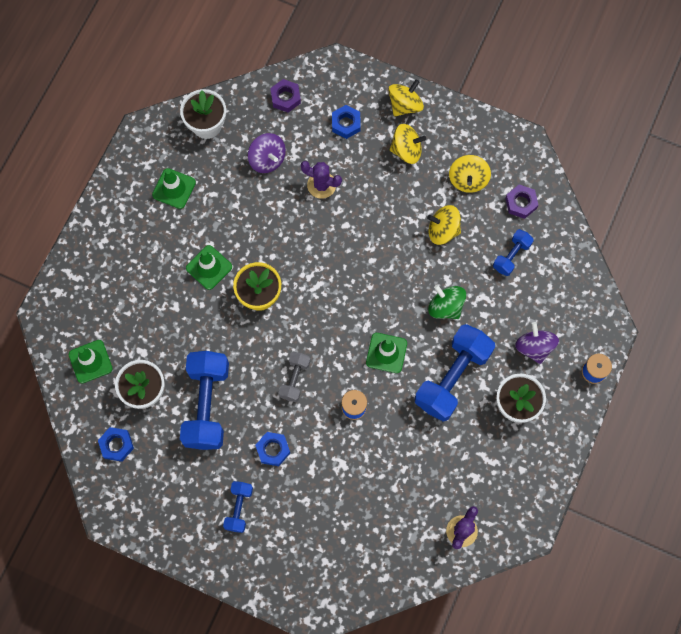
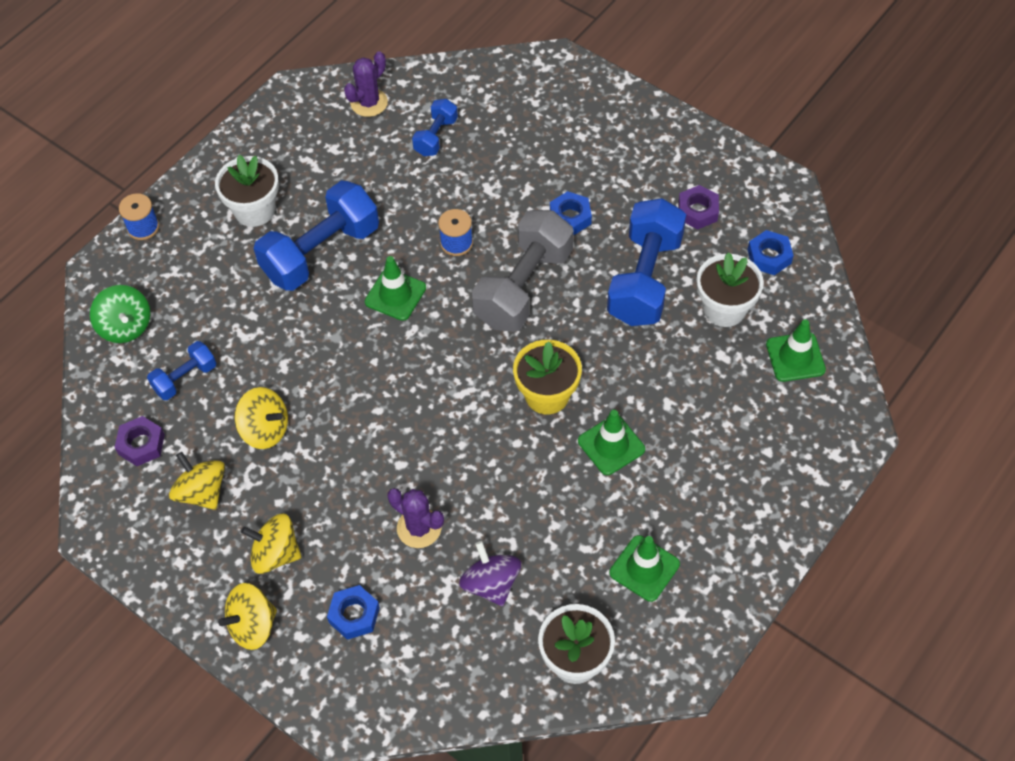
camera: 165 degrees left, 15 degrees down
blue dumbbell [223,481,253,533] -> blue dumbbell moved to [412,99,458,156]
purple nut [270,79,301,113] -> purple nut moved to [678,185,719,229]
grey dumbbell [279,352,310,402] -> grey dumbbell [472,210,574,332], size x1.97
green spinning top [428,285,466,319] -> green spinning top moved to [90,285,151,343]
yellow spinning top [449,155,491,193] -> yellow spinning top turned 60 degrees counterclockwise [169,452,225,510]
purple spinning top [515,322,559,364] -> none

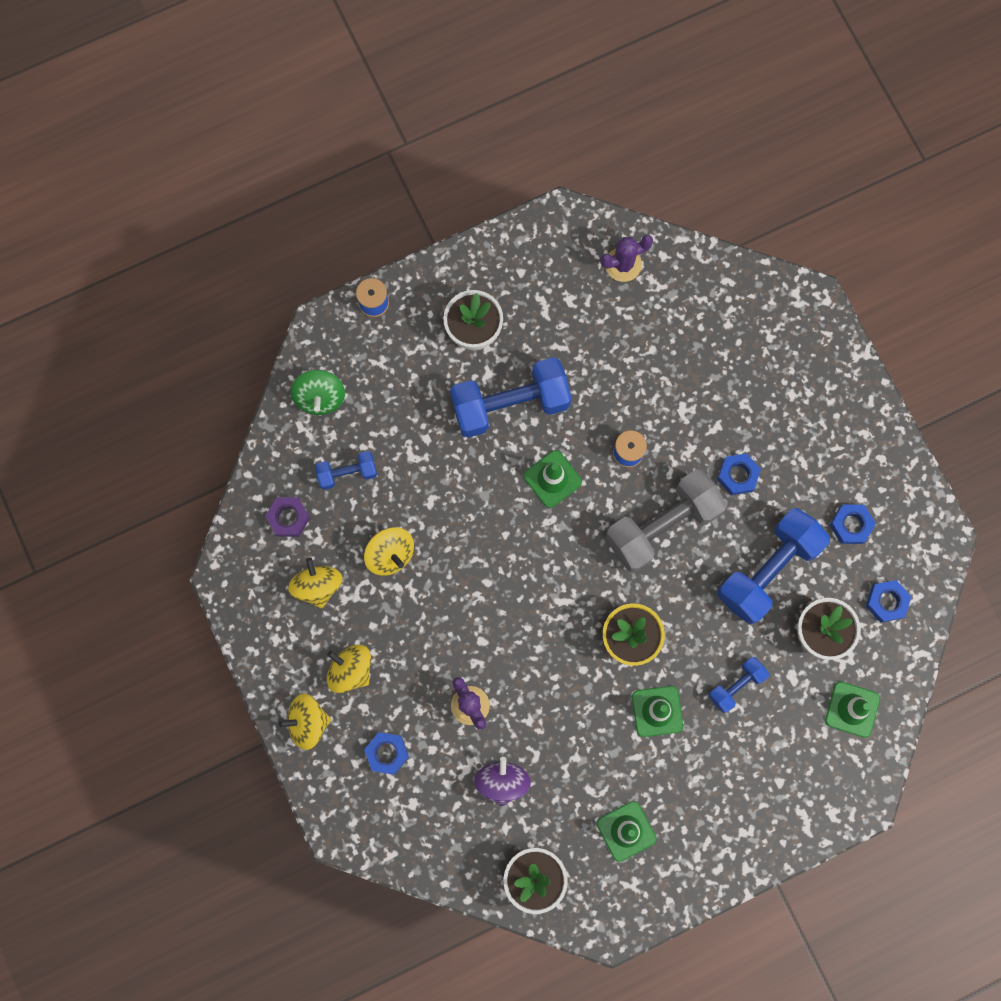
camera: 25 degrees right, 20 degrees up
blue dumbbell [412,99,458,156] -> blue dumbbell moved to [709,657,769,713]
purple nut [678,185,719,229] -> blue nut [830,504,876,544]

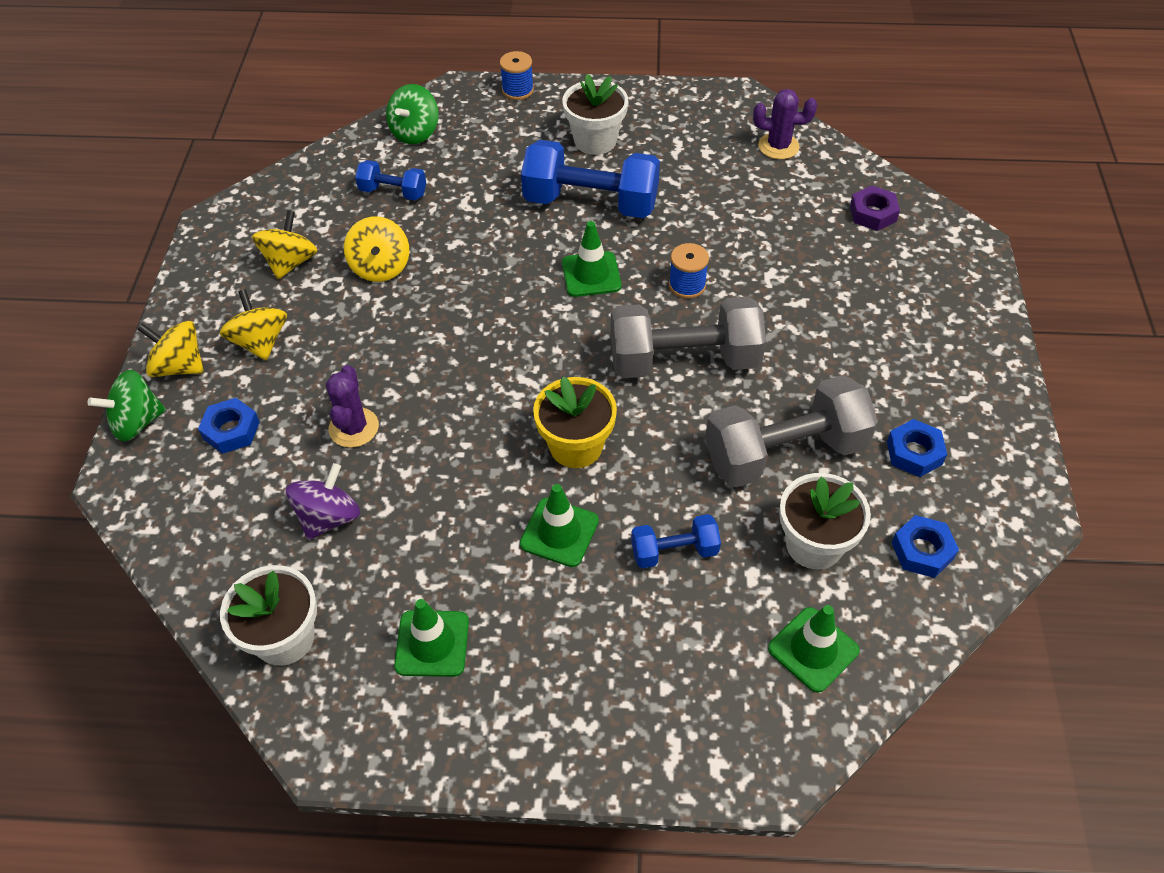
camera: 30 degrees right, 25 degrees down
purple nut [265,497,310,537] -> purple nut moved to [850,186,900,231]
blue nut [717,453,761,495] -> none
blue dumbbell [717,508,830,624] -> grey dumbbell [705,375,878,487]
none -> green spinning top [88,370,166,441]

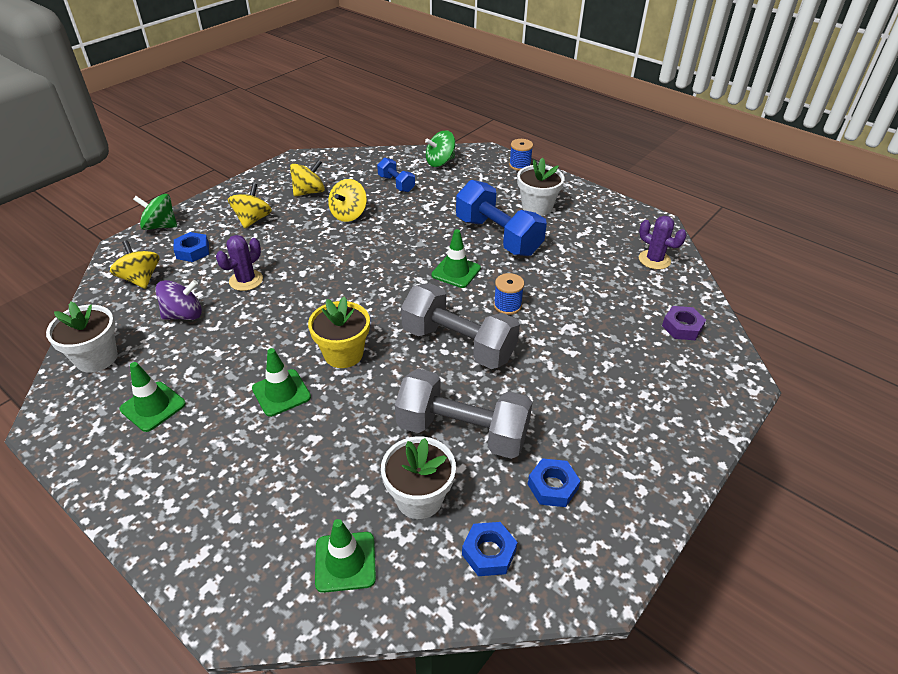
camera: 35 degrees right, 10 degrees down
yellow spinning top [137,321,204,377] -> yellow spinning top moved to [110,240,159,289]
blue dumbbell [631,514,721,569] -> none

